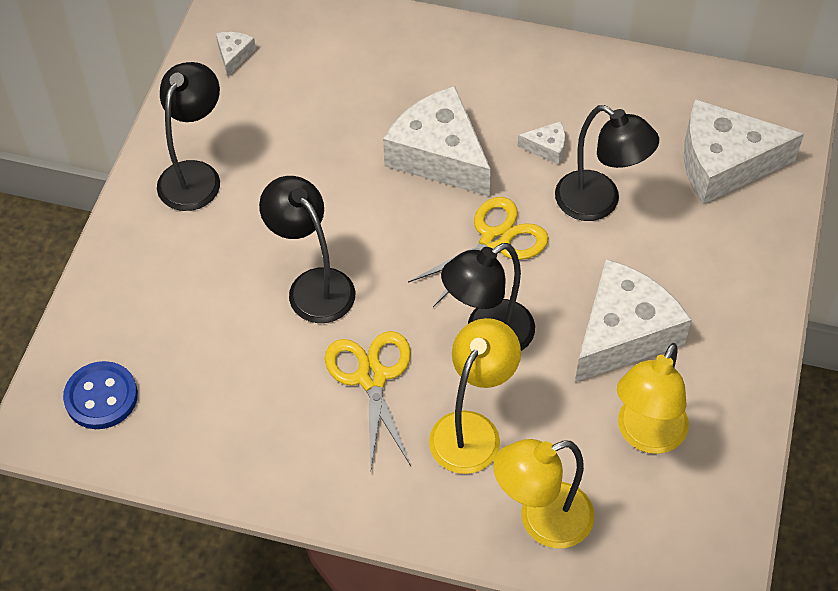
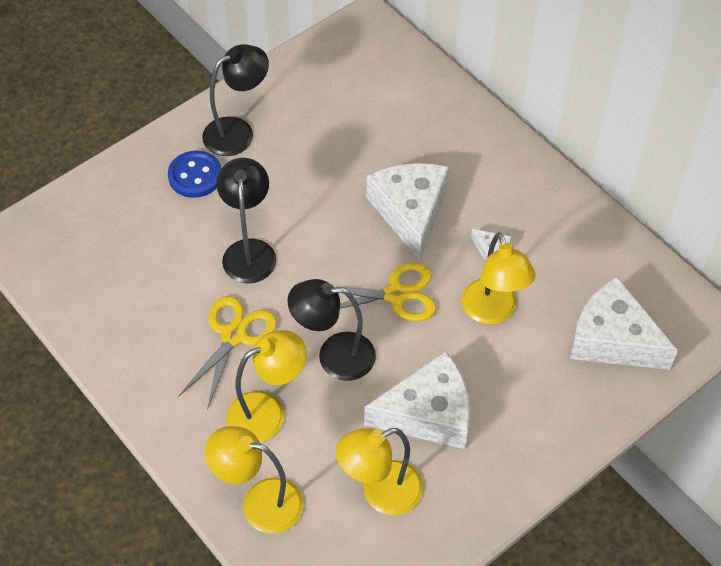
camera: 35 degrees right, 0 degrees up
blue button [63,361,138,429] -> blue button moved to [168,150,221,198]
white cheese [216,32,256,76] -> none
black lamp [555,105,659,221] -> yellow lamp [462,232,536,325]

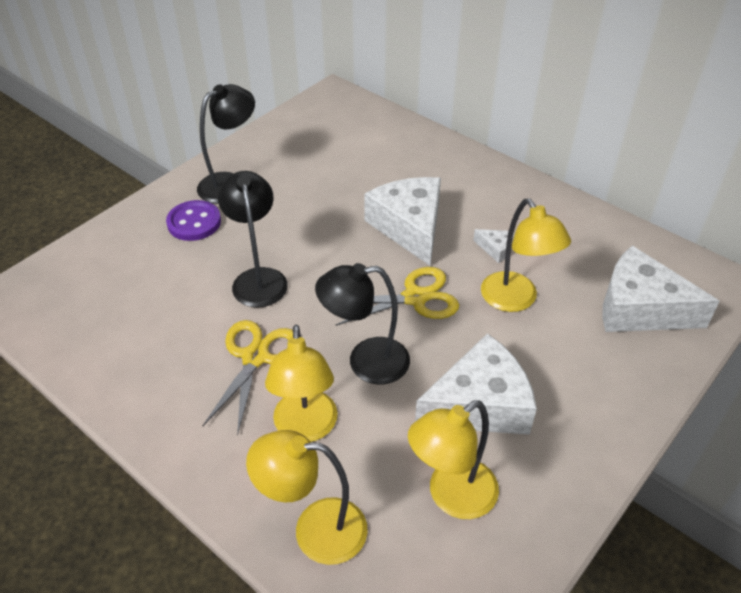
camera: 10 degrees left, 10 degrees down
blue button [168,150,221,198] -> purple button [166,200,221,241]
yellow lamp [227,330,307,442] -> yellow lamp turned 120 degrees clockwise [265,325,338,442]

